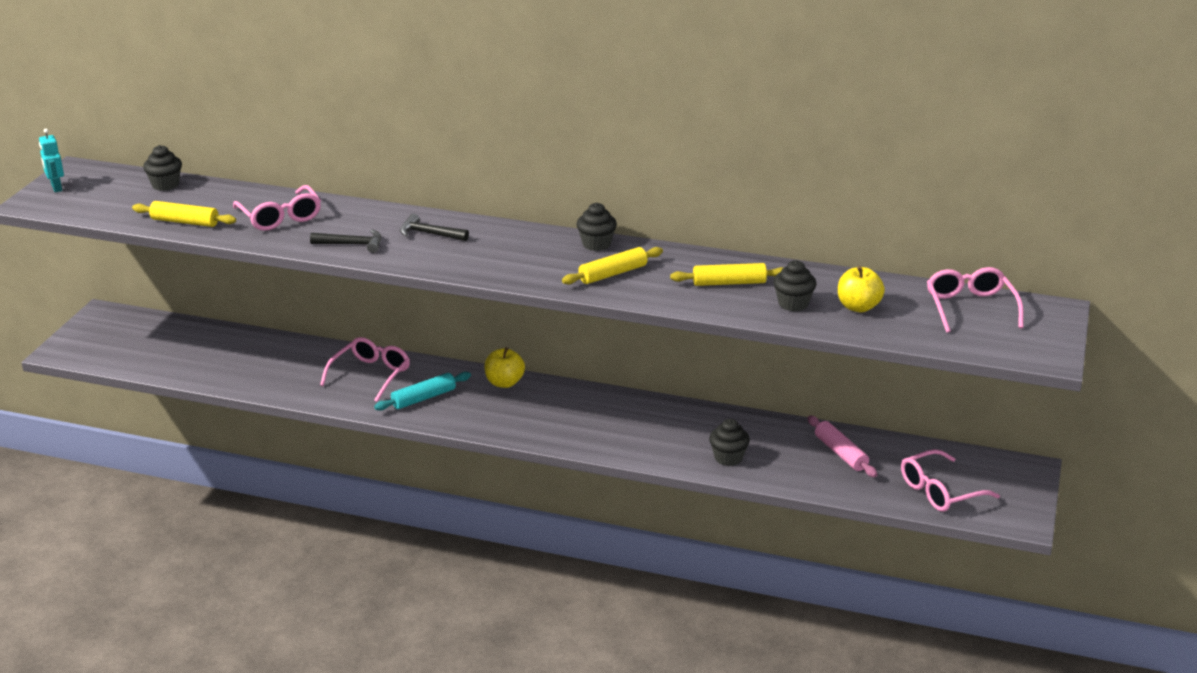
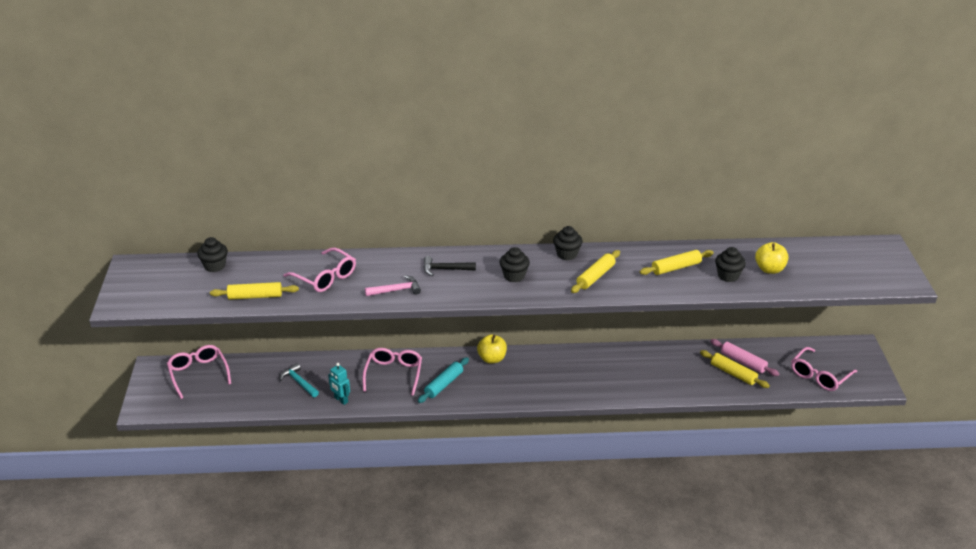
camera: 20 degrees left, 5 degrees up
turquoise robot [39,129,64,192] -> turquoise robot moved to [328,363,350,405]
black hammer [310,229,381,253] -> pink hammer [365,275,421,296]
black cupcake [709,419,750,466] -> black cupcake moved to [500,247,530,282]
pink glasses [927,267,1024,333] -> pink glasses moved to [167,345,231,399]
none -> turquoise hammer [280,363,319,397]
none -> yellow rolling pin [700,350,770,388]

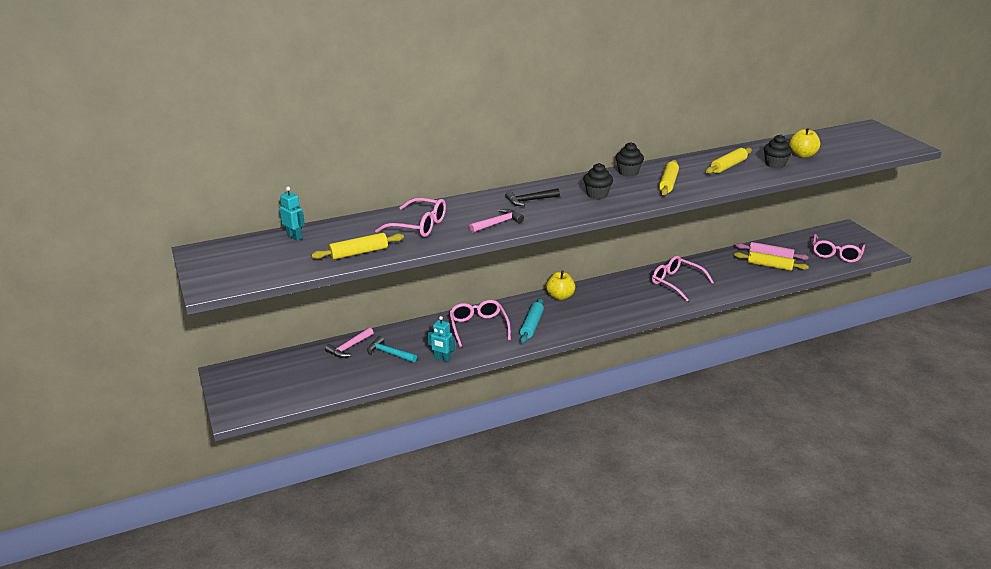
camera: 20 degrees left, 5 degrees down
pink glasses [167,345,231,399] -> pink glasses moved to [652,256,714,302]
black cupcake [197,237,228,272] -> turquoise robot [280,187,305,241]
none -> pink hammer [325,327,374,358]

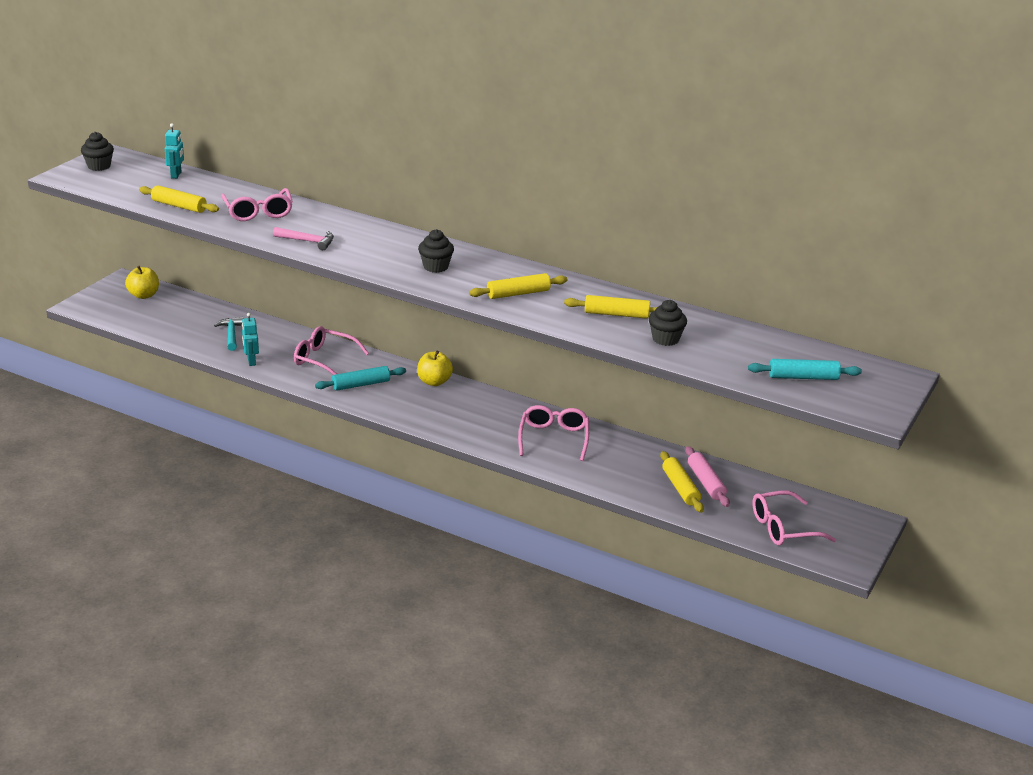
camera: 50 degrees right, 0 degrees up
pink hammer [325,327,374,358] -> none
pink glasses [449,300,511,347] -> pink glasses turned 105 degrees counterclockwise [294,326,369,375]
black hammer [505,188,560,206] -> none
black cupcake [616,142,644,177] -> black cupcake moved to [81,132,114,171]
yellow apple [789,128,820,158] -> yellow apple moved to [125,266,159,299]
none -> turquoise rolling pin [748,359,862,380]

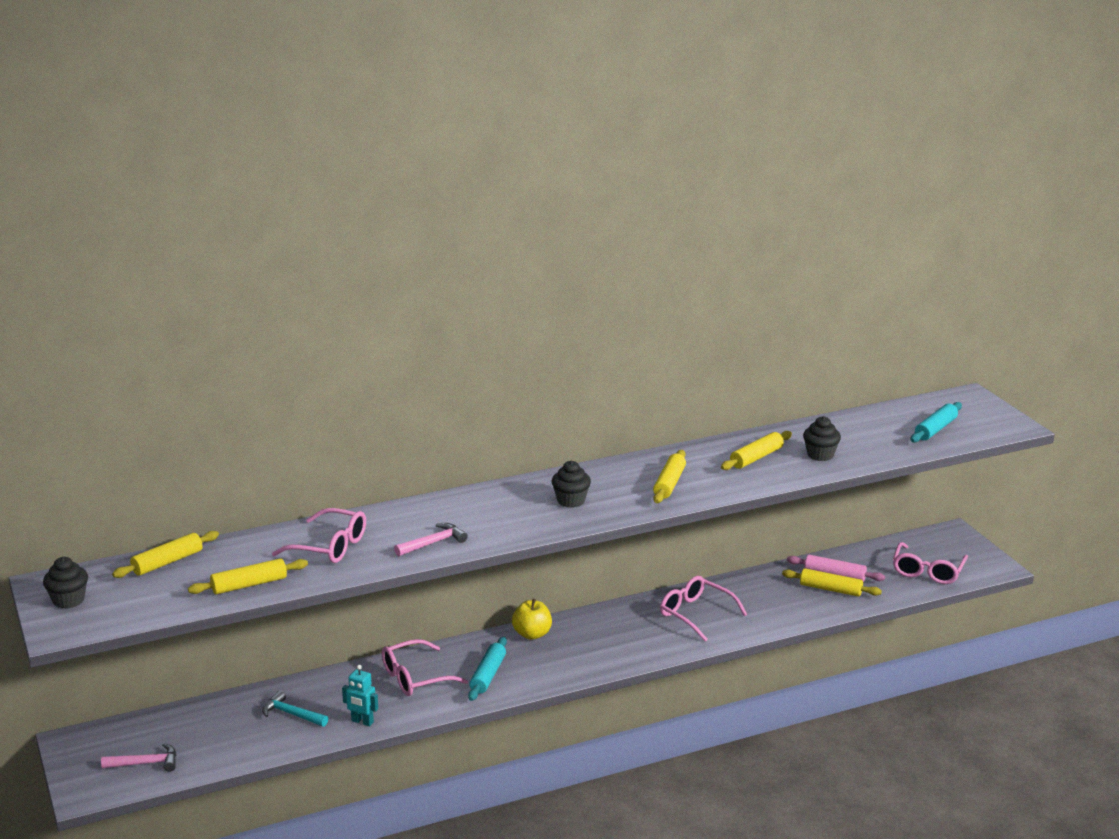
camera: 50 degrees left, 5 degrees down
yellow apple [125,266,159,299] -> none
turquoise robot [165,123,184,179] -> yellow rolling pin [112,531,219,578]
none -> pink hammer [101,743,176,772]

